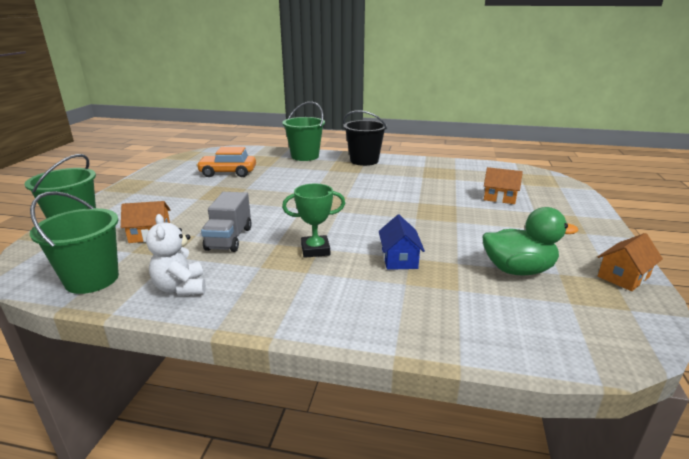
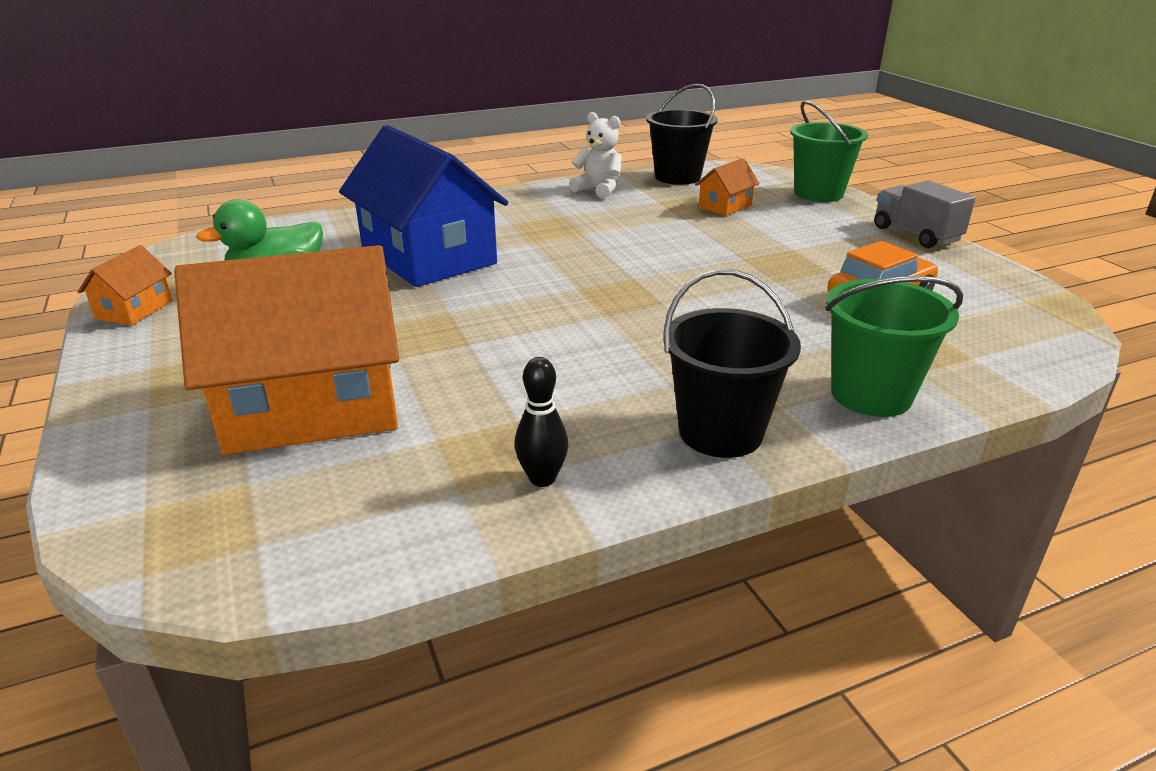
camera: 145 degrees right, 5 degrees up
green bucket [30,191,119,294] -> black bucket [646,84,718,185]
grey truck [201,192,252,252] -> grey truck moved to [874,181,976,248]
green trophy [282,184,345,258] -> none
blue house [379,215,425,270] -> blue house [339,125,508,287], size x2.31
orange house [484,167,523,204] -> orange house [174,245,399,455], size x2.31
none -> black bowling pin [515,357,568,487]

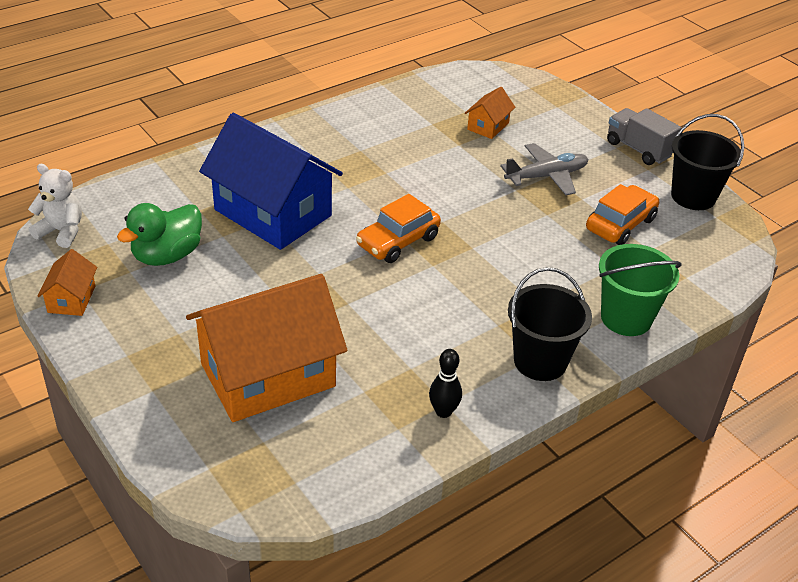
camera: 15 degrees left, 10 degrees up
white teddy bear [569,112,622,199] -> white teddy bear moved to [28,164,82,248]
black bucket [646,84,718,185] -> black bucket moved to [671,114,744,210]
green bucket [790,100,868,202] -> none
none -> orange car [356,194,441,263]
none -> grey plane [500,143,588,195]

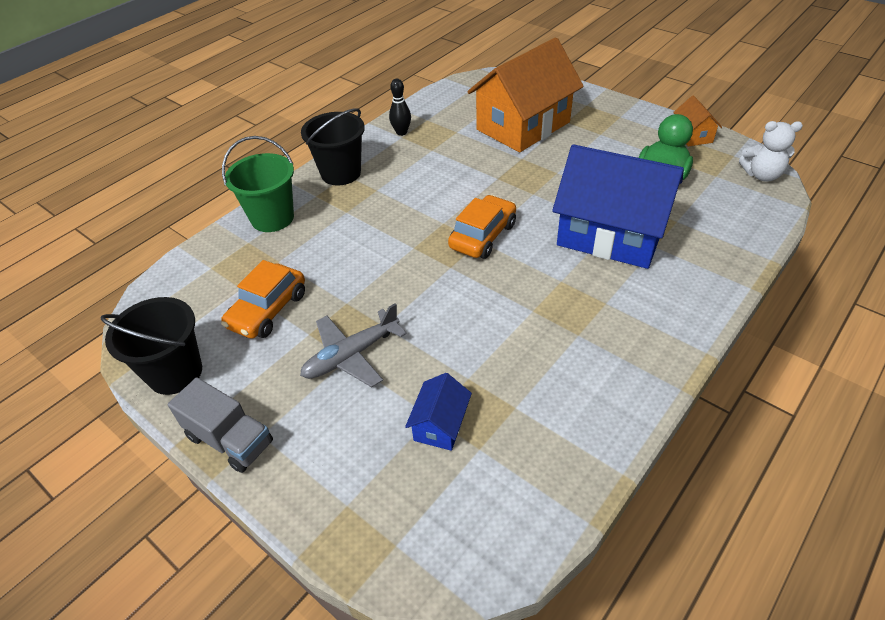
camera: 170 degrees right, 5 degrees up
orange house [465,87,515,139] -> blue house [405,373,472,451]

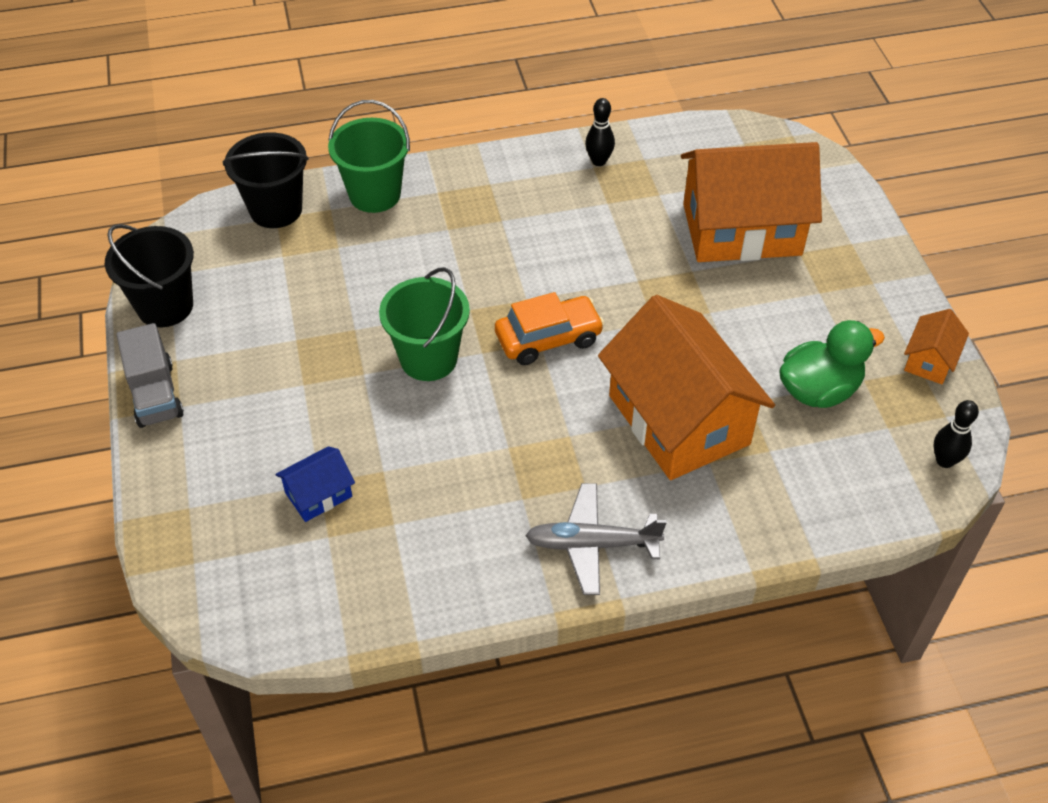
camera: 35 degrees right, 5 degrees up
orange car [221,260,305,339] -> none
grey plane [300,303,406,387] -> grey plane moved to [525,483,667,595]
black bucket [301,108,365,186] -> black bucket moved to [223,132,309,228]
blue house [552,144,684,269] -> orange house [598,295,775,480]
white teddy bear [739,121,803,182] -> black bowling pin [934,400,979,468]
none -> green bucket [379,267,470,381]

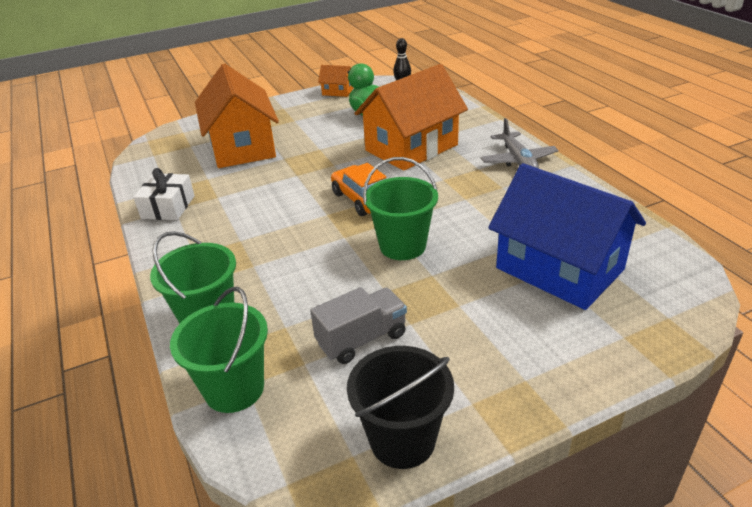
camera: 100 degrees left, 15 degrees down
grey truck [116,323,184,428] -> grey truck moved to [310,287,407,364]
black bucket [223,132,309,228] -> green bucket [170,287,268,413]
blue house [275,446,355,522] -> blue house [488,163,646,310], size x2.31
black bowling pin [585,98,615,166] -> white gift [133,168,195,220]

